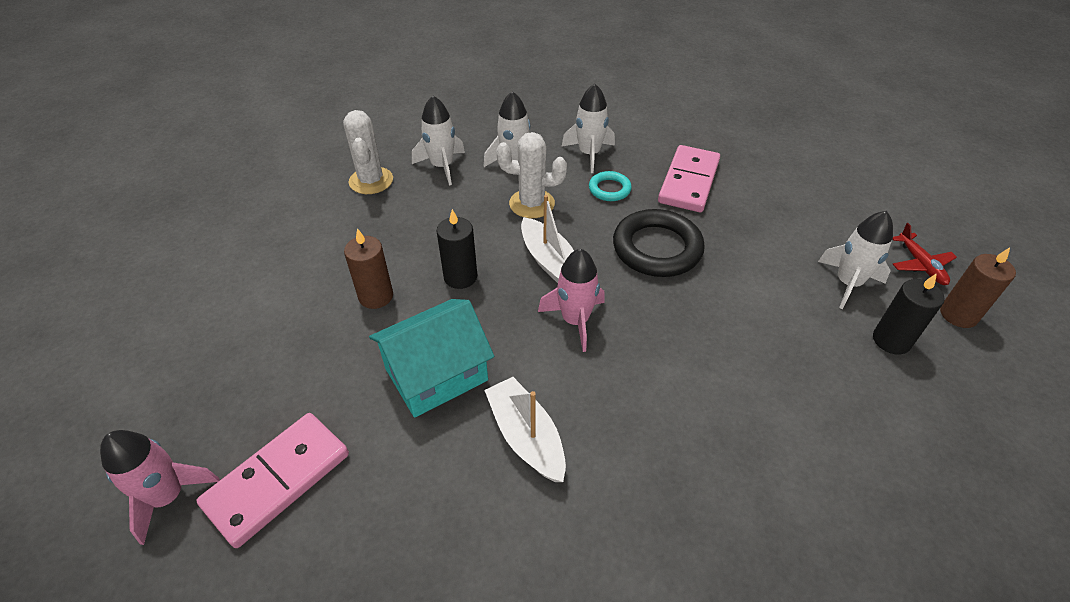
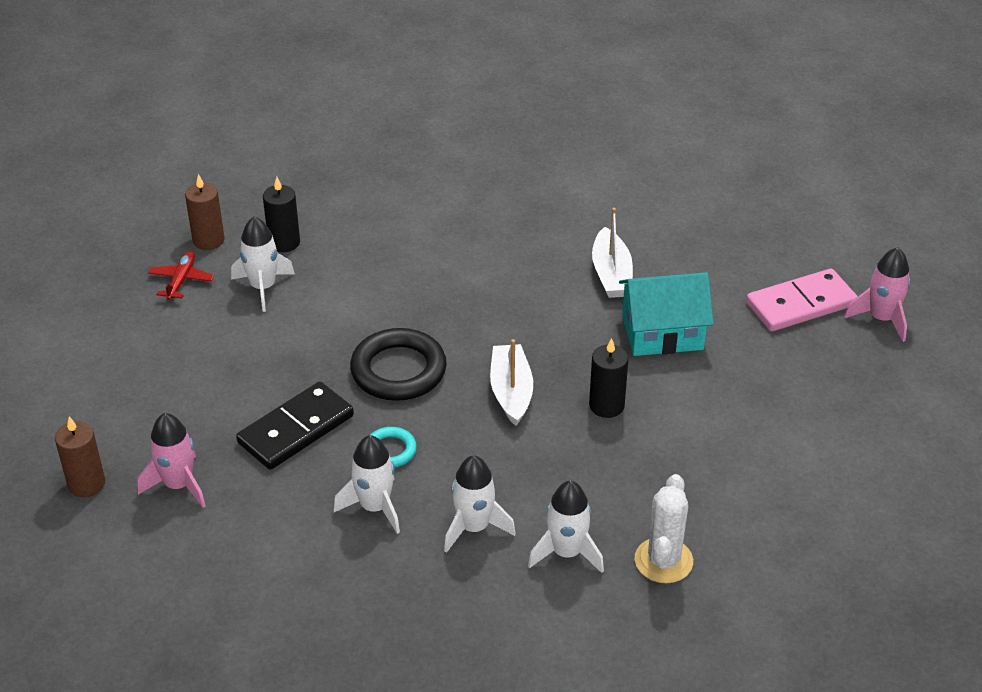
camera: 155 degrees left, 5 degrees down
brown candle [344,228,393,309] -> brown candle moved to [55,416,105,497]
white cactus [496,132,567,218] -> none
pink rocket [538,249,605,352] -> pink rocket moved to [137,413,206,508]
pink domino [658,145,720,212] -> black domino [236,382,354,470]

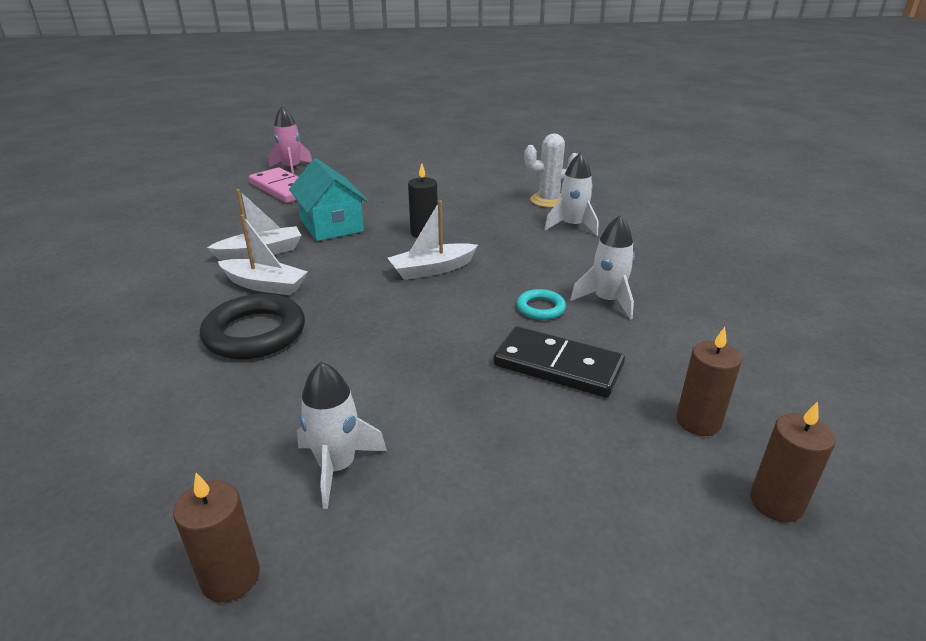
camera: 110 degrees left, 10 degrees down
pink rocket [137,413,206,508] -> brown candle [676,327,742,436]
red plane [148,251,214,300] -> none
black candle [263,177,300,252] -> none
black ring [350,328,447,401] -> black ring moved to [200,294,305,359]
white rocket [444,455,516,553] -> none
none -> white boat [218,214,308,295]

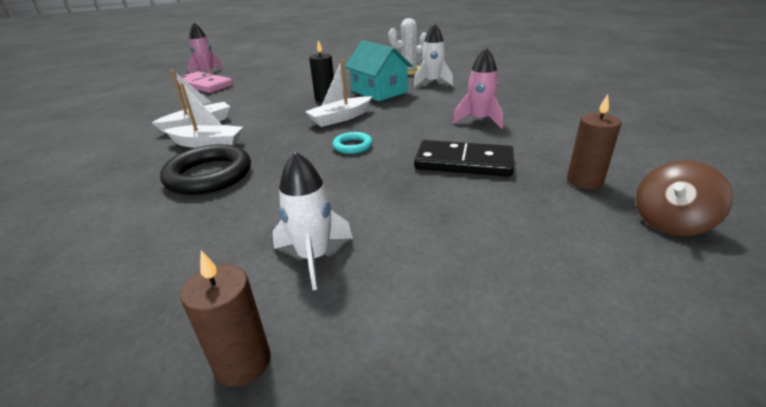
camera: 10 degrees left, 0 degrees up
turquoise house [289,158,368,241] -> turquoise house moved to [345,40,413,101]
turquoise ring [517,289,566,320] -> turquoise ring moved to [333,132,373,154]
white rocket [570,215,635,320] -> pink rocket [452,47,503,129]
brown candle [750,401,836,522] -> brown spinning top [636,160,733,236]

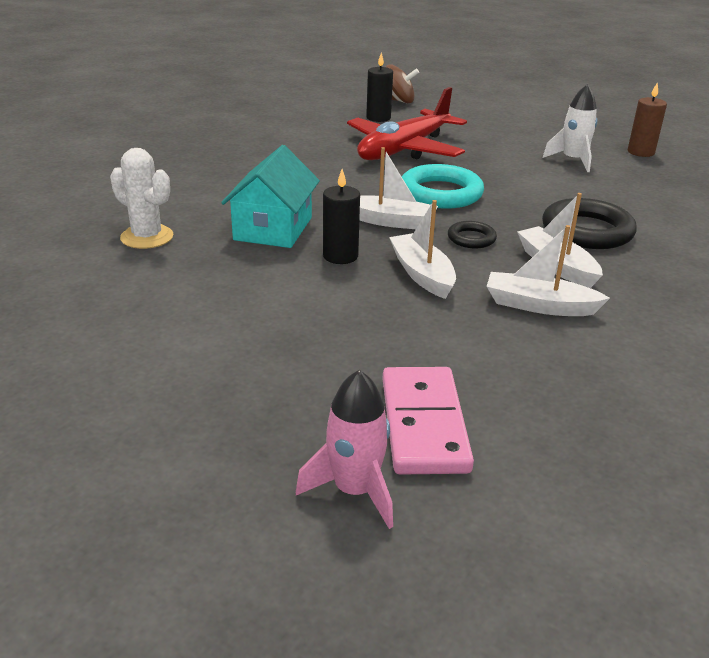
camera: 130 degrees left, 0 degrees up
turquoise ring [333,132,373,154] -> turquoise ring [402,164,484,209], size x1.92
white rocket [414,23,453,87] -> none
black domino [414,140,514,177] -> red plane [347,87,467,160]
pink rocket [452,47,503,129] -> none
brown candle [567,94,622,190] -> black candle [366,52,393,122]
none -> white boat [389,200,456,299]
none -> black ring [448,221,497,248]

